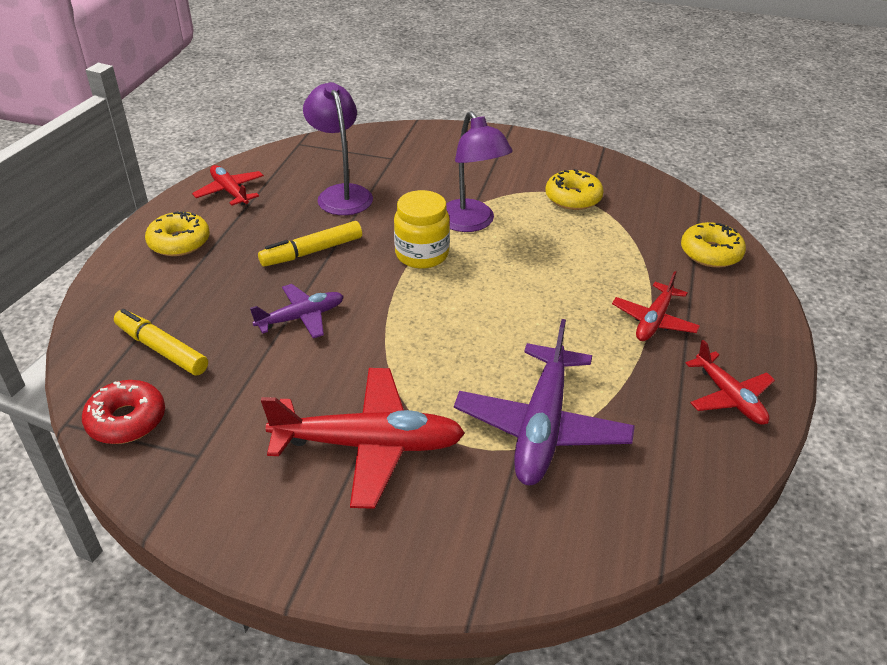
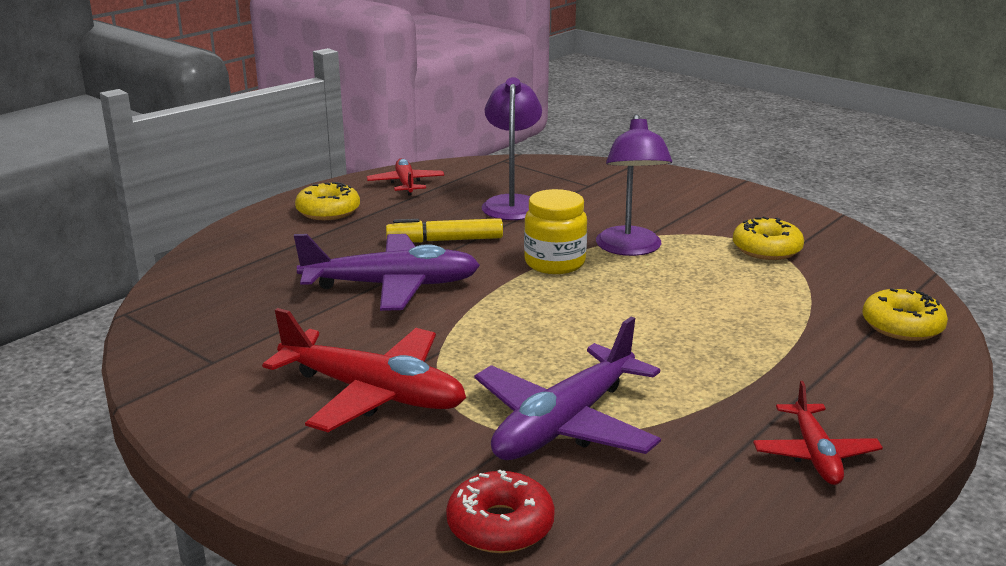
camera: 25 degrees right, 15 degrees down
red donut [82,380,165,444] -> red donut moved to [446,469,555,553]
yellow marker [114,309,208,375] -> none
purple plane [250,284,344,338] -> purple plane [294,234,480,311], size x1.76
red plane [612,271,700,341] -> none

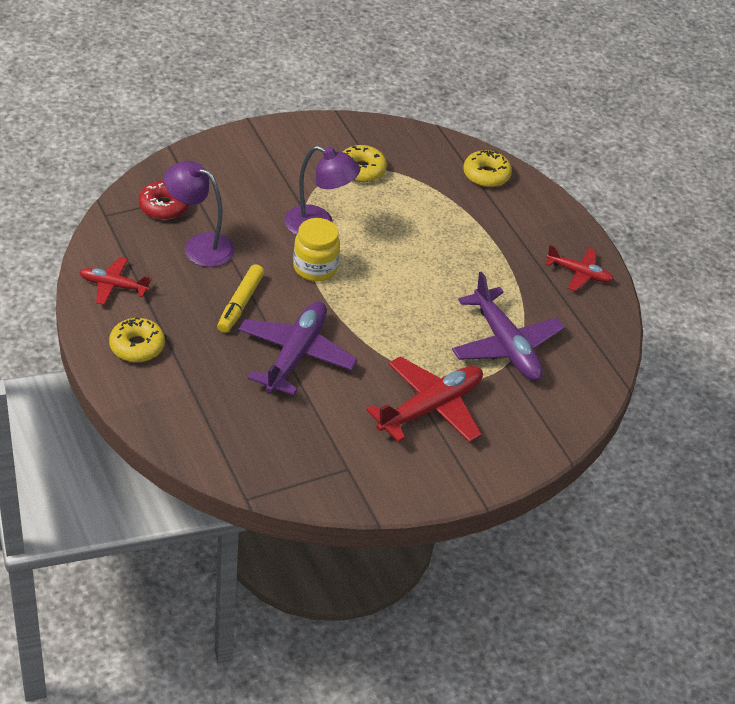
camera: 70 degrees left, 20 degrees up
red donut [446,469,555,553] -> red donut moved to [139,181,189,220]

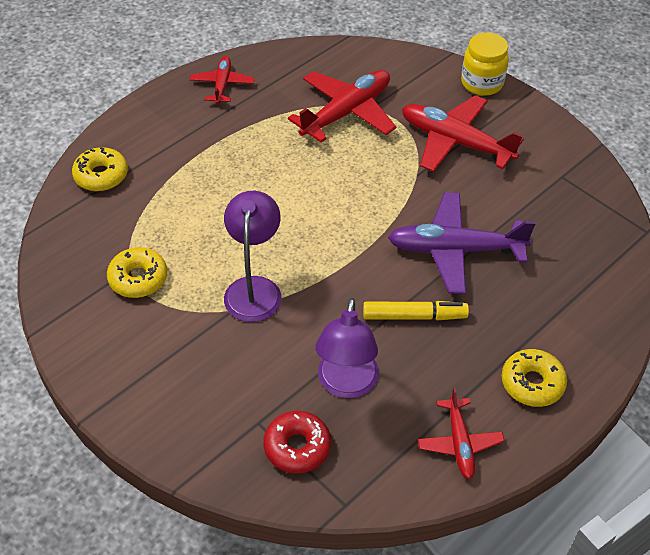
camera: 105 degrees left, 5 degrees up
yellow jar [293,218,340,281] -> yellow jar moved to [461,32,509,96]
purple plane [452,271,565,381] -> red plane [288,70,396,143]

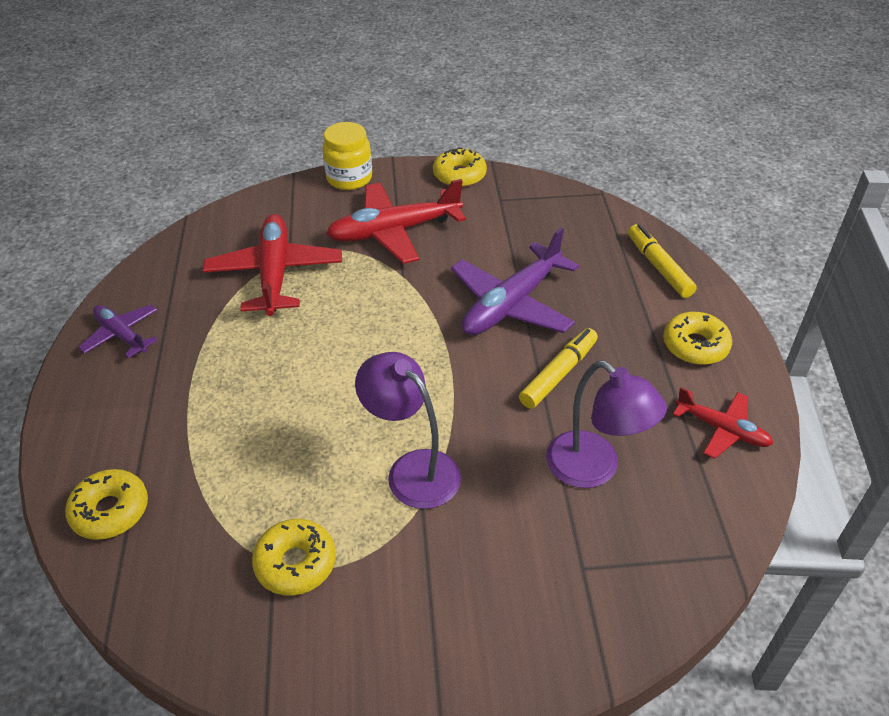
camera: 50 degrees left, 5 degrees down
red plane [190,56,255,104] -> purple plane [78,305,158,358]
red donut [264,411,331,474] -> none
none -> yellow donut [433,147,487,187]
none -> yellow marker [628,224,697,298]

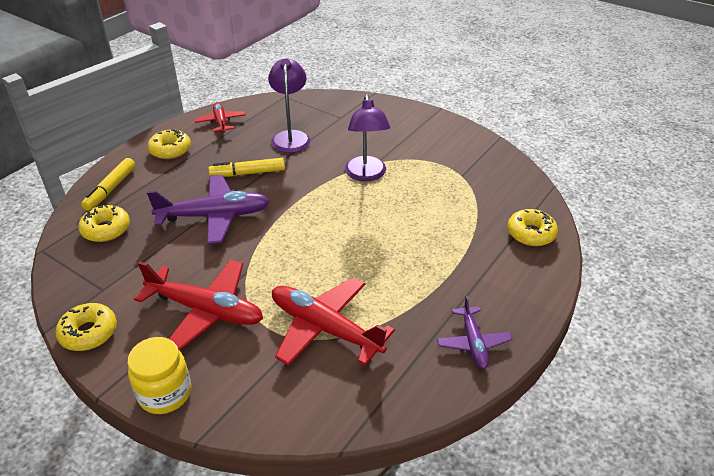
camera: 140 degrees left, 5 degrees down
red plane [203,214,342,316] -> red plane turned 90 degrees clockwise [272,277,395,366]
yellow donut [252,519,336,596] -> yellow donut moved to [78,205,130,242]

